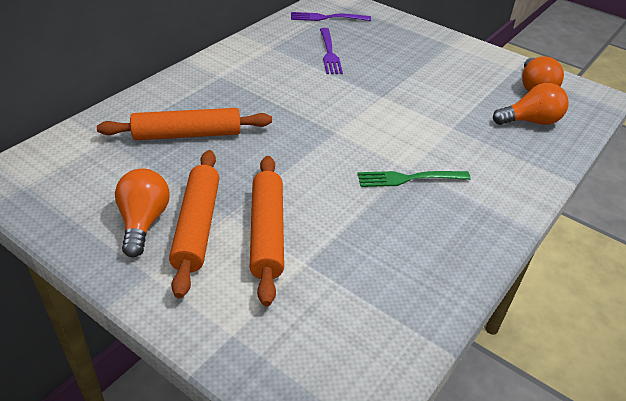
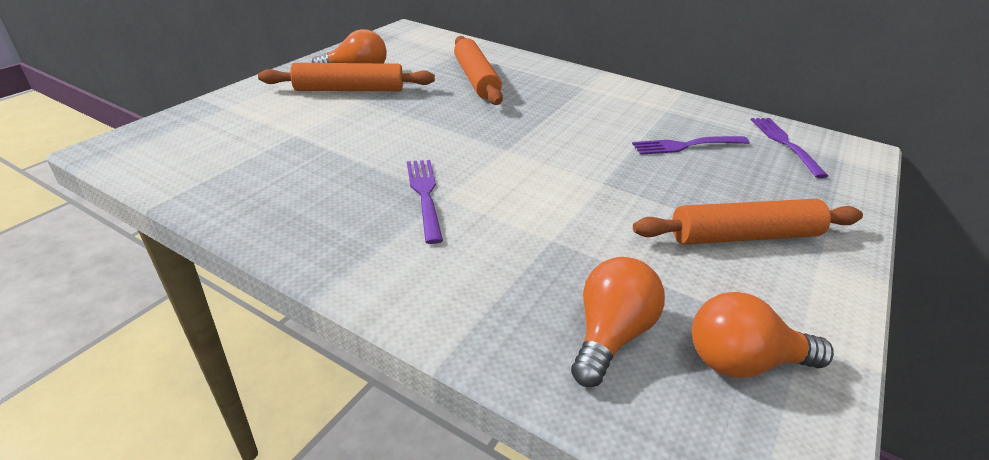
camera: 85 degrees right, 5 degrees down
orange rolling pin [250,156,284,306] -> orange rolling pin moved to [633,199,863,245]
green fork [358,171,471,187] -> purple fork [407,160,443,244]
orange light bulb [493,83,569,125] -> orange light bulb turned 135 degrees counterclockwise [571,257,665,387]

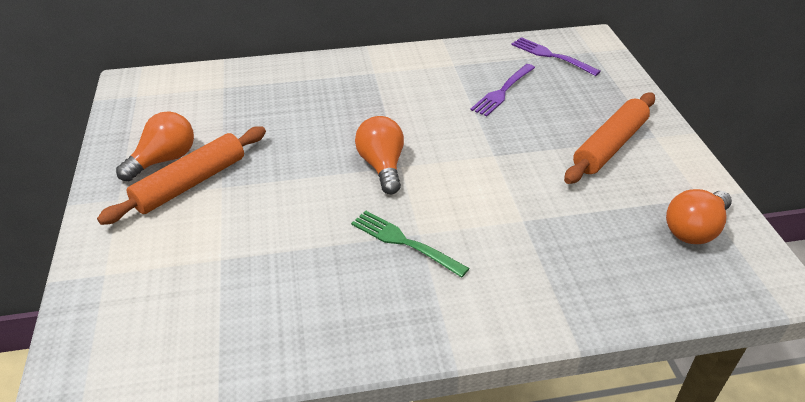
camera: 40 degrees left, 5 degrees up
purple fork [407,160,443,244] -> green fork [351,210,469,277]
orange rolling pin [454,36,503,105] -> none
orange light bulb [571,257,665,387] -> orange light bulb moved to [355,116,404,194]

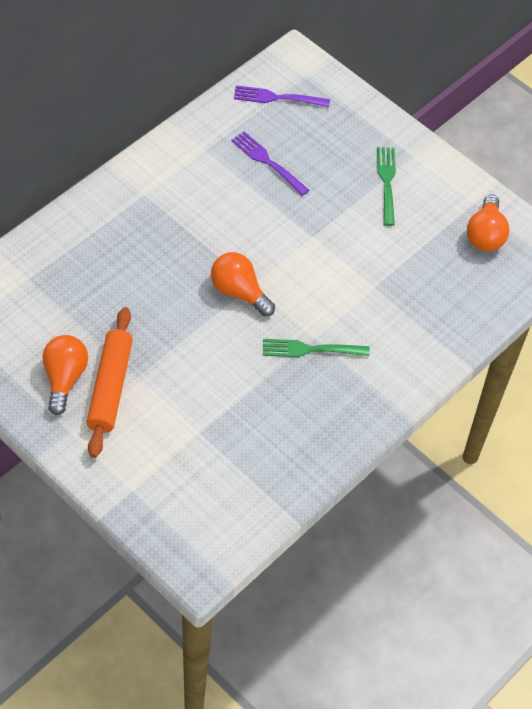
camera: 40 degrees left, 15 degrees up
purple fork [471,64,535,117] -> purple fork turned 135 degrees clockwise [231,131,309,196]
orange rolling pin [564,93,655,184] -> green fork [377,147,396,226]

